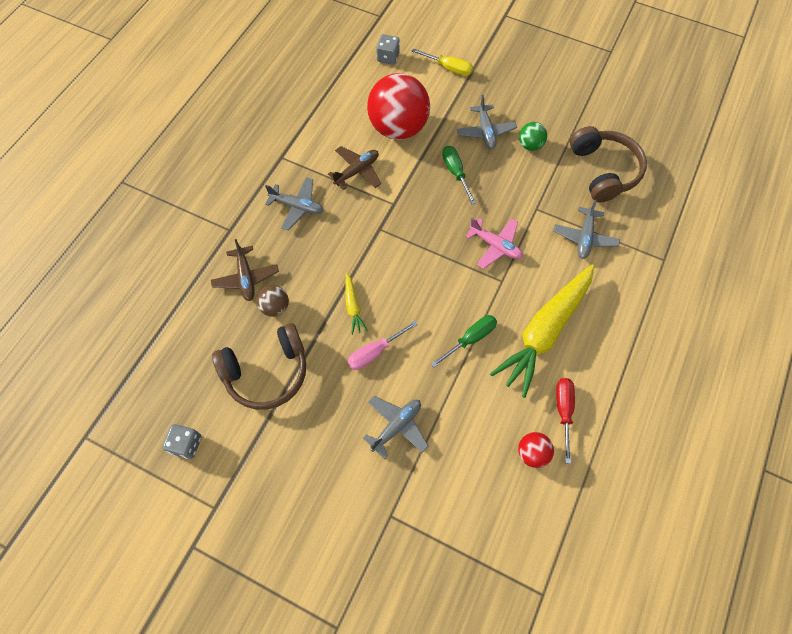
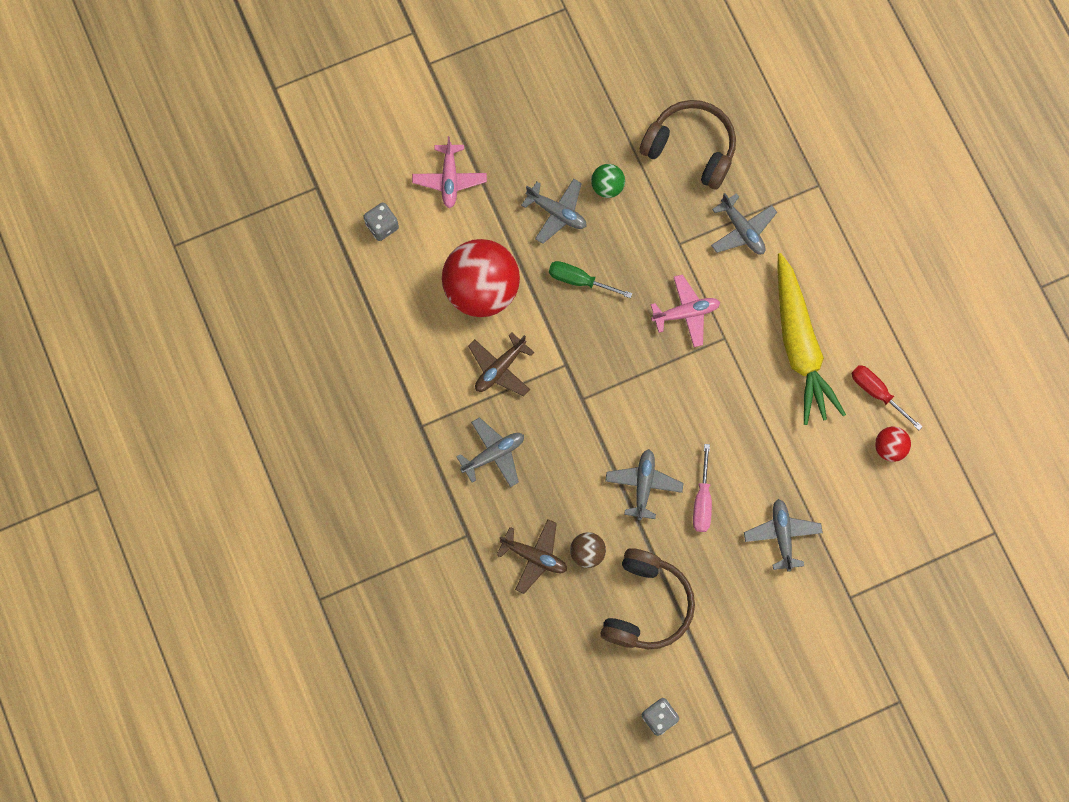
camera: 50 degrees left, 10 degrees up
brown plane [328,146,381,189] -> brown plane turned 135 degrees counterclockwise [468,333,534,396]
yellow carrot [345,273,368,335] -> grey plane [605,449,684,521]
yellow screwdriver [411,49,473,76] -> pink plane [412,136,487,208]
green screwdriver [431,315,497,368] -> none

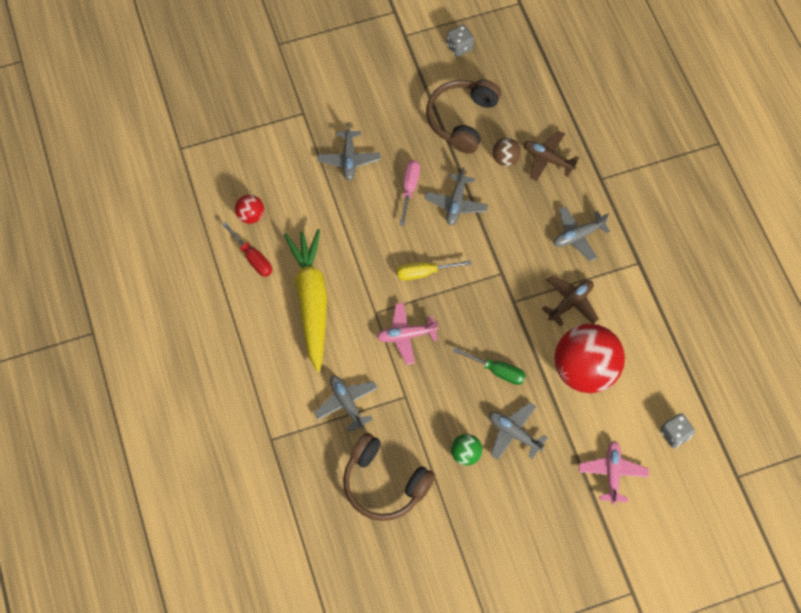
camera: 175 degrees left, 10 degrees down
none -> yellow screwdriver [397,260,471,280]

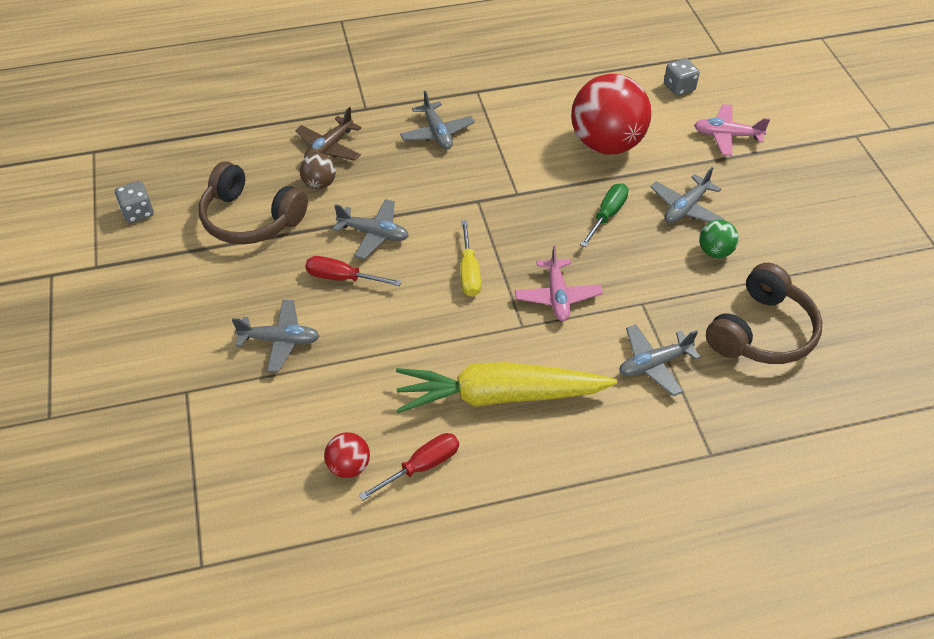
camera: 85 degrees left, 15 degrees down
pink screwdriver [399,160,420,226] -> red screwdriver [305,256,402,286]
brown plane [542,275,599,327] -> none

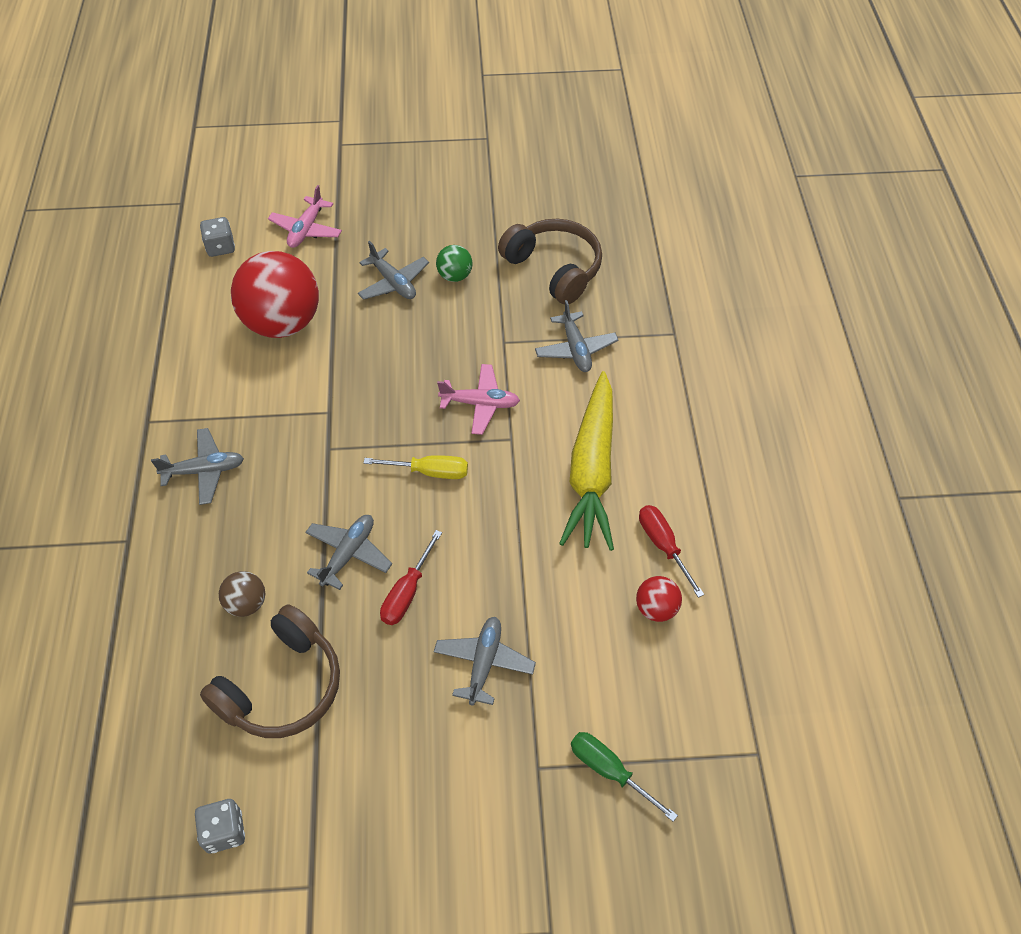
camera: 80 degrees left, 5 degrees up
brown plane [295,107,362,161] -> none
green screwdriver [580,183,629,247] -> green screwdriver moved to [571,732,678,822]

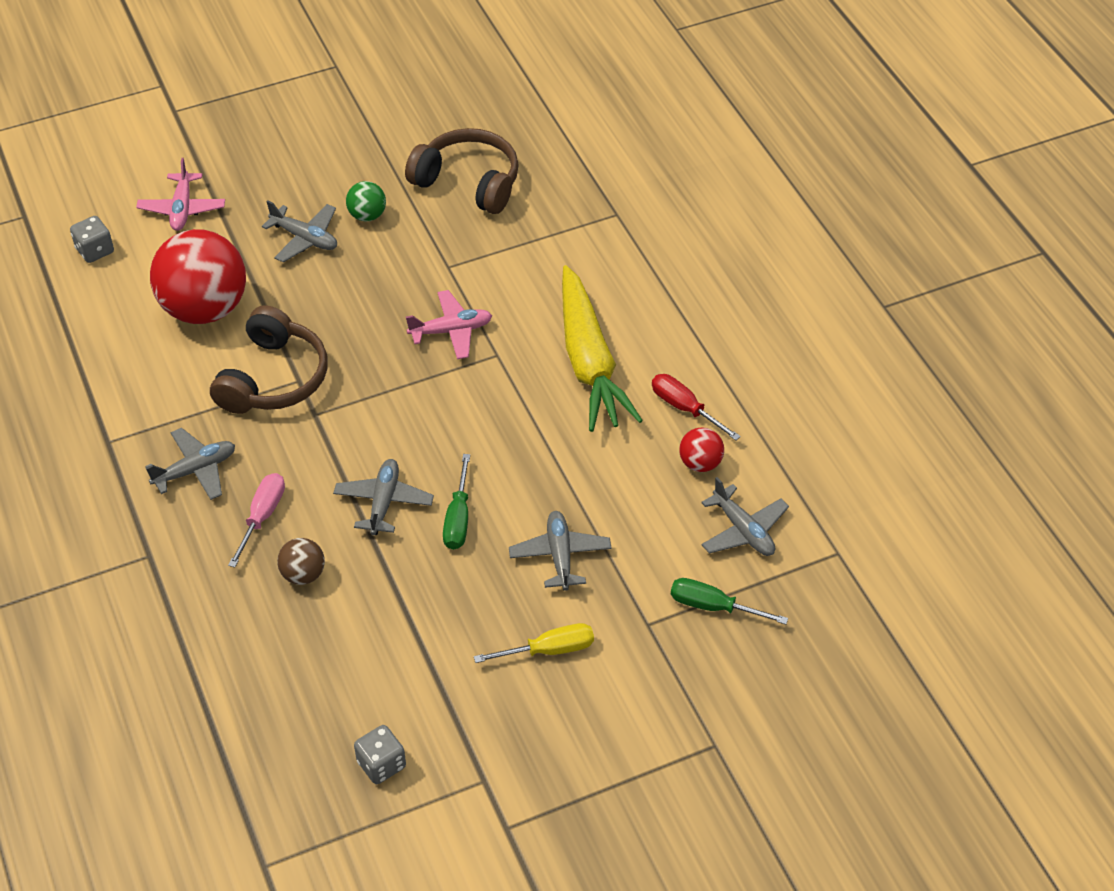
camera: 20 degrees left, 5 degrees down
brown headphones [200,605,340,738] -> brown headphones moved to [210,305,328,414]
yellow screwdriver [364,455,468,479] -> yellow screwdriver moved to [474,623,594,663]
red screwdriver [380,530,442,625] -> green screwdriver [443,454,470,550]
grey plane [535,300,619,372] -> grey plane moved to [701,477,789,556]
none -> pink screwdriver [228,473,285,567]

